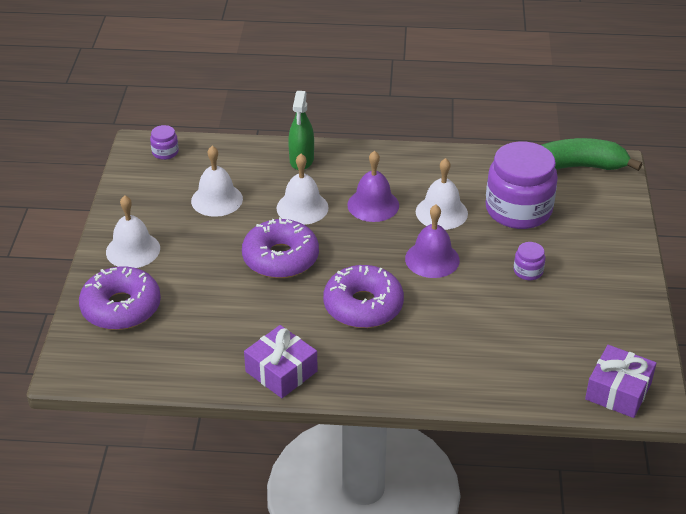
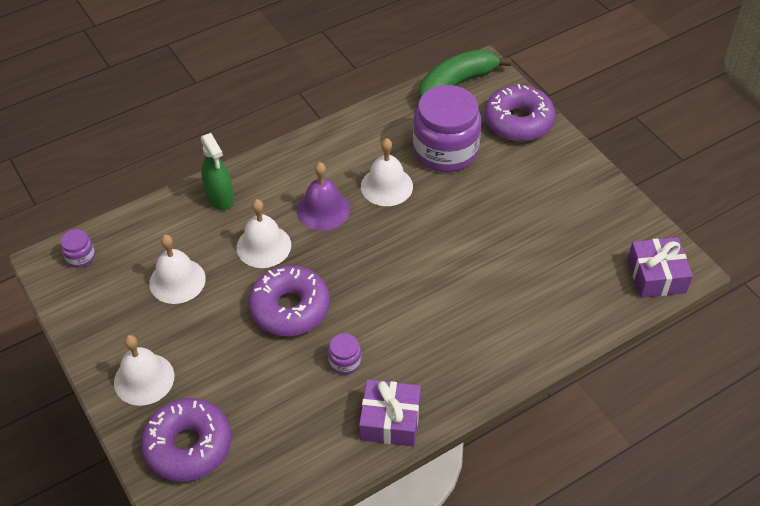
camera: 35 degrees left, 10 degrees up
purple donut [323,265,404,328] -> purple donut moved to [484,84,555,141]
purple bell [405,205,460,278] -> none
purple jar [514,242,545,280] -> purple jar moved to [328,333,361,374]

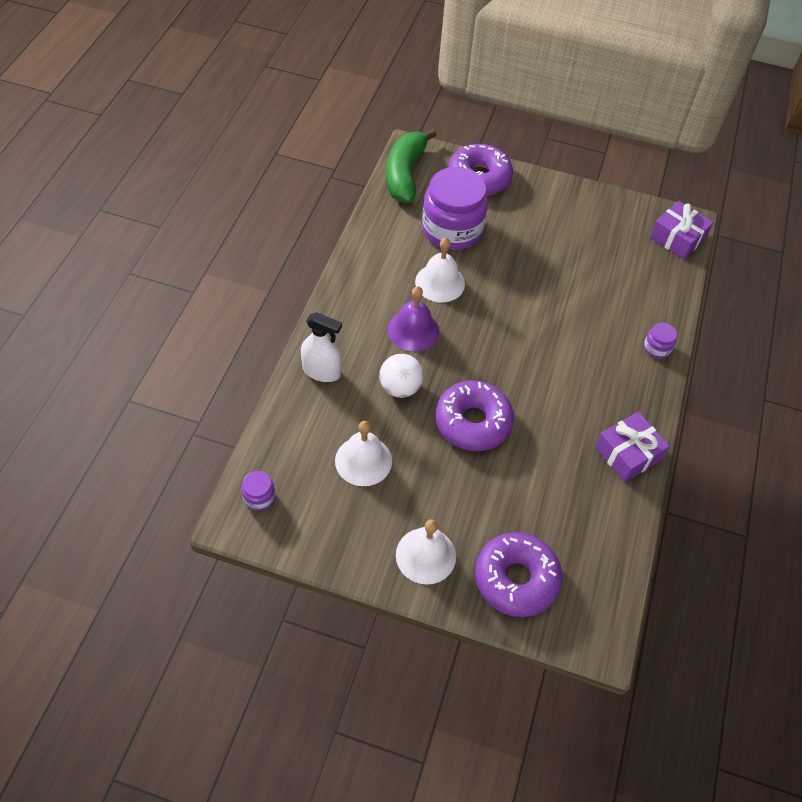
camera: 45 degrees left, 5 degrees up
green spray bottle [201,133,234,210] -> white spray bottle [301,312,342,382]
white bell [237,199,291,268] -> white ball [379,354,423,398]
purple jar [328,333,361,374] -> purple jar moved to [644,323,677,359]

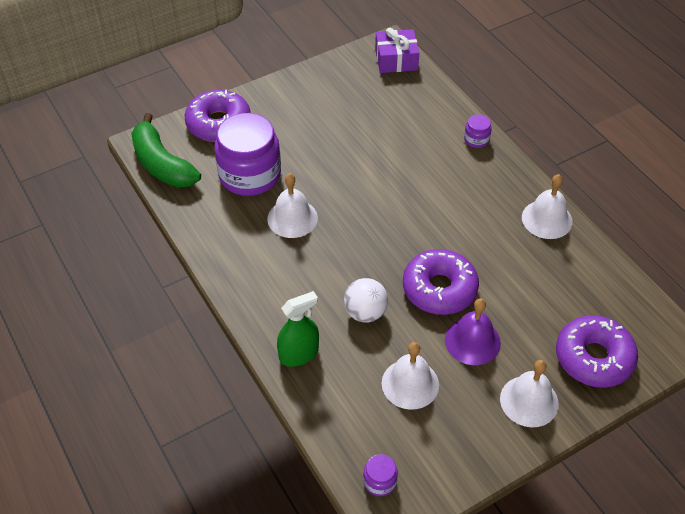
camera: 45 degrees left, 5 degrees down
white spray bottle [301,312,342,382] -> green spray bottle [277,291,319,367]
purple bell [388,286,439,351] -> purple bell moved to [445,299,501,365]
purple gift [595,412,670,482] -> white bell [522,174,573,239]

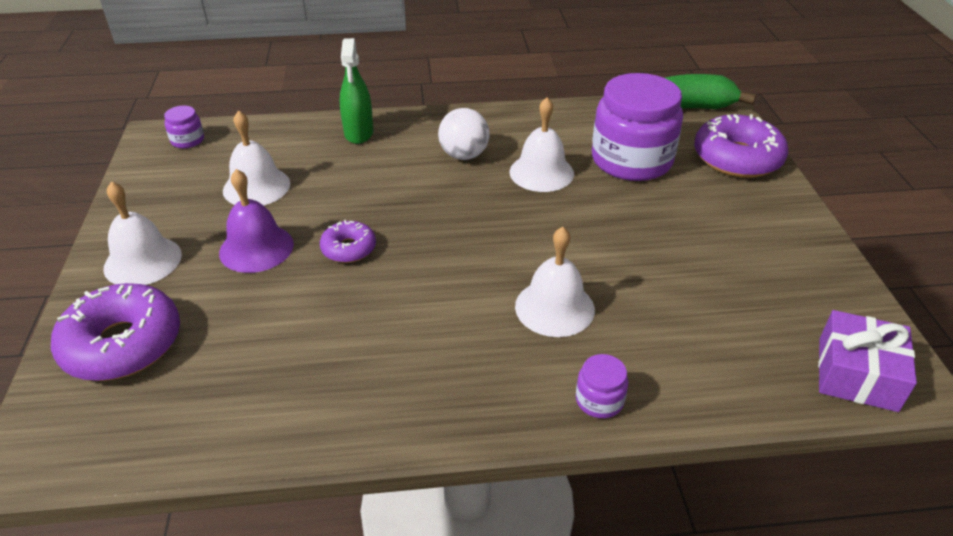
camera: 115 degrees right, 10 degrees down
white ball [344,278,388,322] -> white ball moved to [438,108,489,160]
purple donut [403,249,479,315] -> purple donut [320,220,376,263], size x0.54
white bell [522,174,573,239] -> white bell moved to [515,227,595,337]

